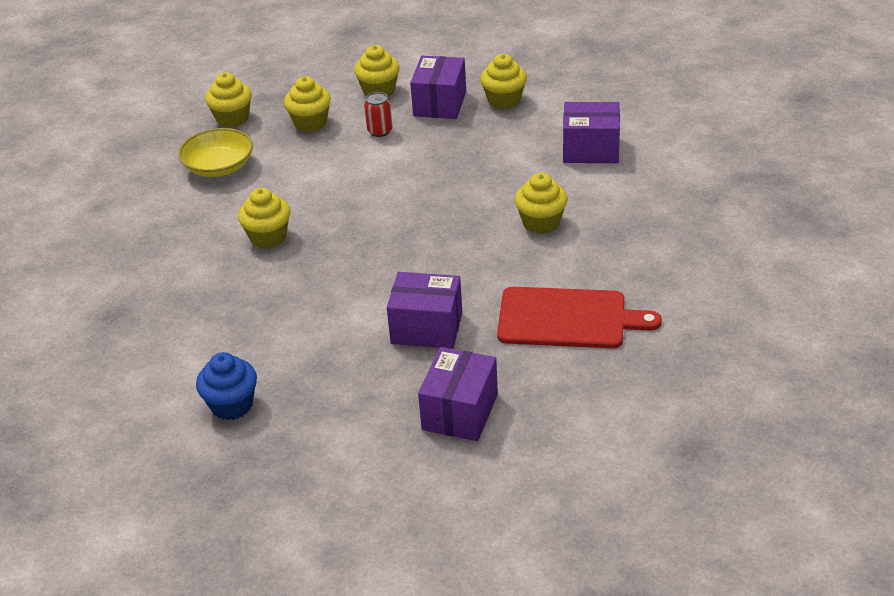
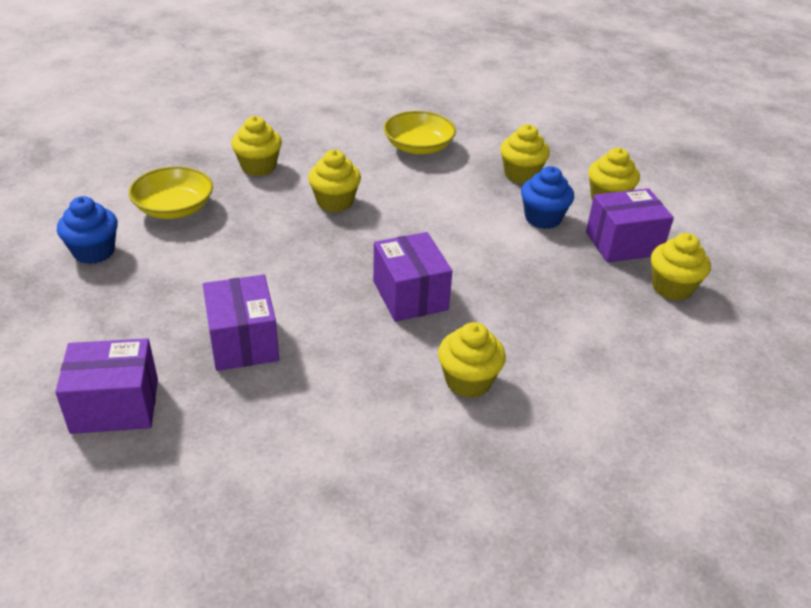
camera: 60 degrees right, 0 degrees up
yellow cupcake [205,72,252,128] -> yellow cupcake moved to [231,116,282,176]
red can [364,92,393,137] -> blue cupcake [521,166,574,229]
red cutting board [497,287,662,348] -> none
purple box [563,102,620,163] -> purple box moved to [373,232,453,322]
none -> yellow bowl [129,166,213,219]

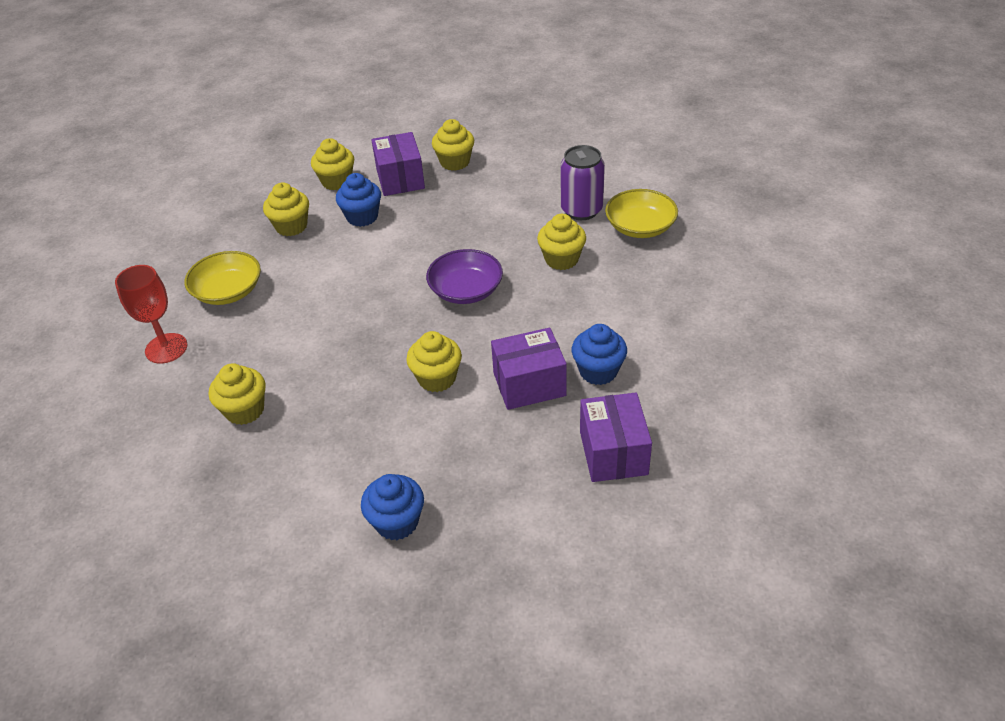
camera: 85 degrees left, 5 degrees up
yellow bowl [129,166,213,219] -> yellow bowl moved to [605,189,678,238]
yellow cupcake [308,150,361,212] -> yellow cupcake moved to [406,331,462,392]
purple box [373,232,453,322] -> purple bowl [426,249,503,304]
none -> red goblet [115,265,187,364]
none -> purple can [561,145,605,220]
none -> blue cupcake [572,324,627,385]

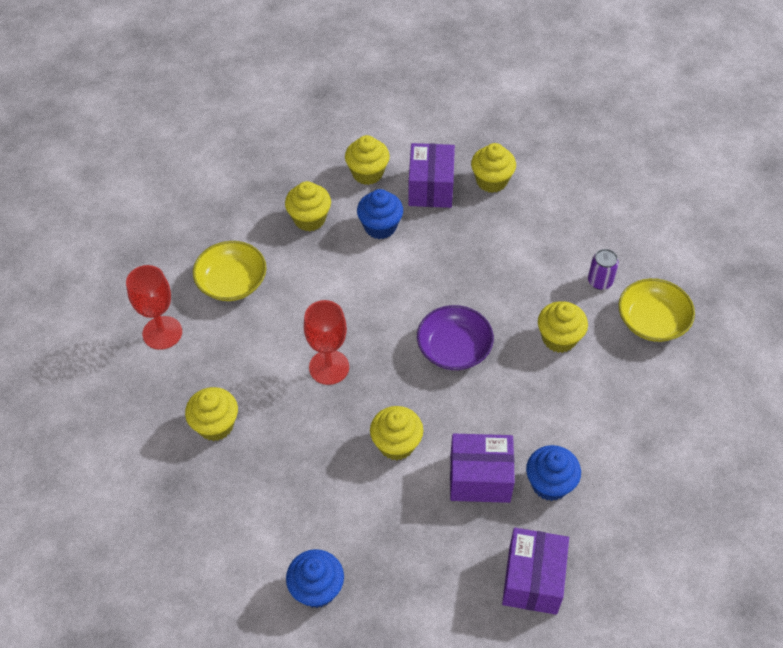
camera: 15 degrees right, 10 degrees up
purple can [561,145,605,220] -> purple can [588,249,619,290], size x0.59
none -> red goblet [304,300,349,385]

